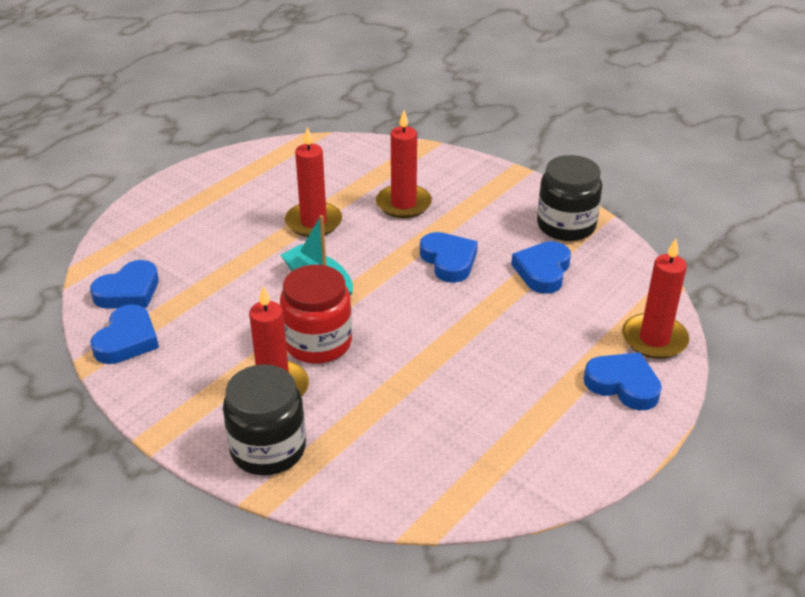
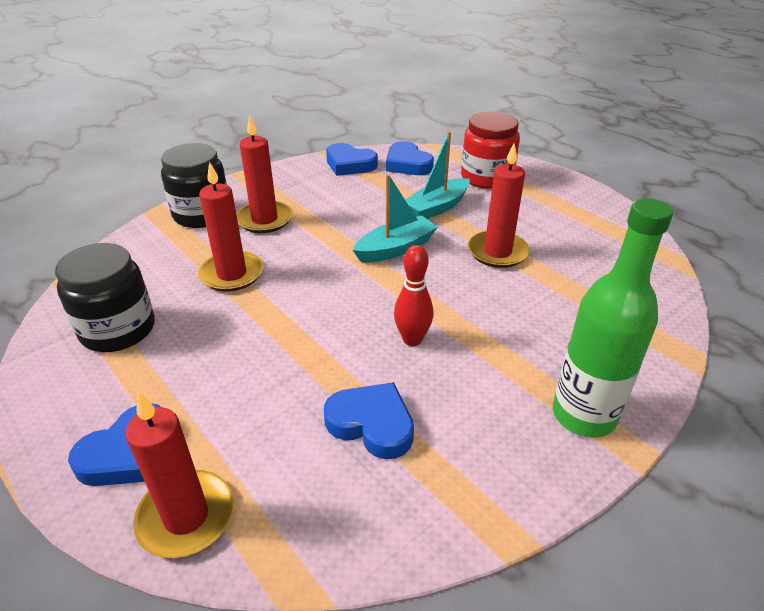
camera: 100 degrees right, 0 degrees up
red jar [280,265,352,364] -> red jar moved to [461,111,520,189]
red candle [376,110,432,218] -> red candle moved to [198,162,264,292]
blue heart [420,232,478,283] -> red bowling pin [394,245,433,346]
black jar [537,155,602,241] -> black jar moved to [55,243,155,352]
none -> turquoise boat [405,131,470,219]
none -> green bottle [553,198,673,437]

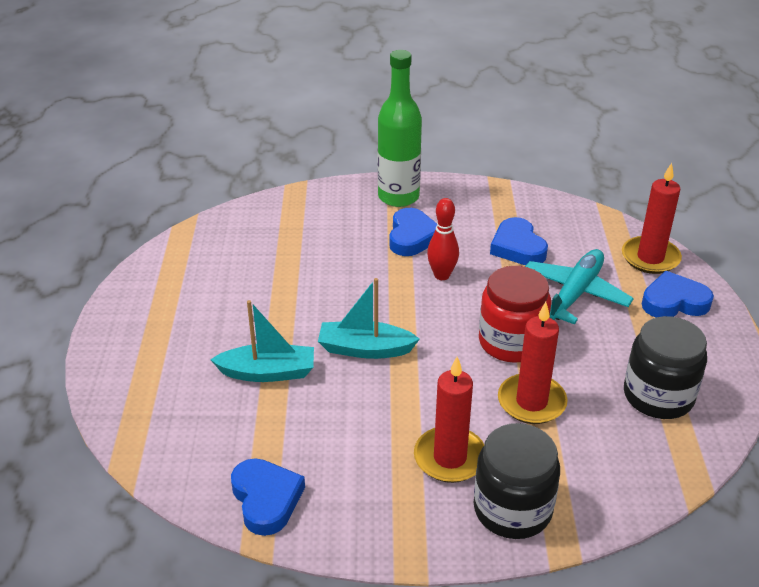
camera: 140 degrees left, 0 degrees up
blue heart [386,141,434,175] -> blue heart moved to [389,208,437,256]
red jar [461,111,520,189] -> red jar moved to [479,266,551,363]
red candle [468,144,530,268] -> none
none -> turquoise plane [525,249,634,325]

